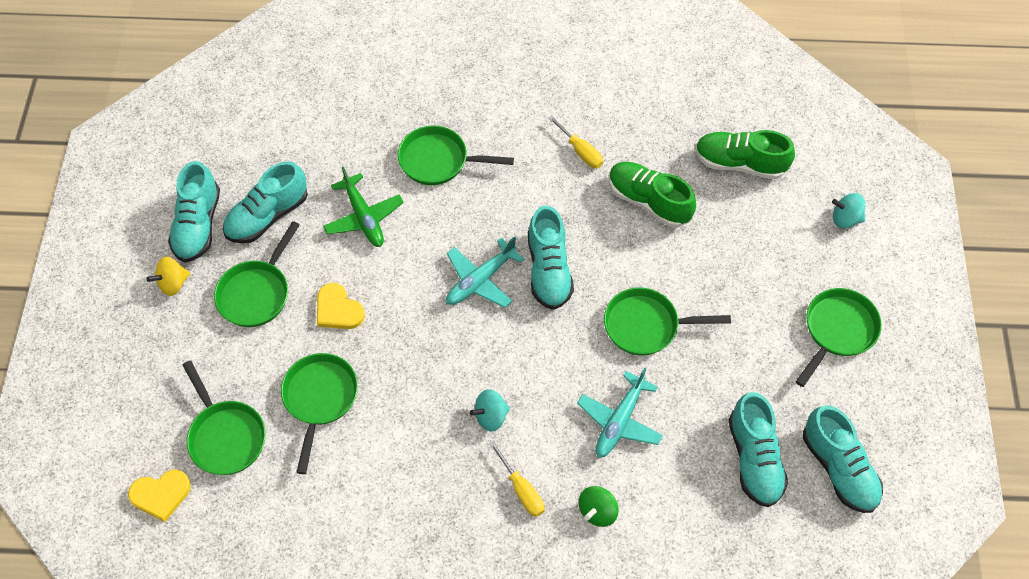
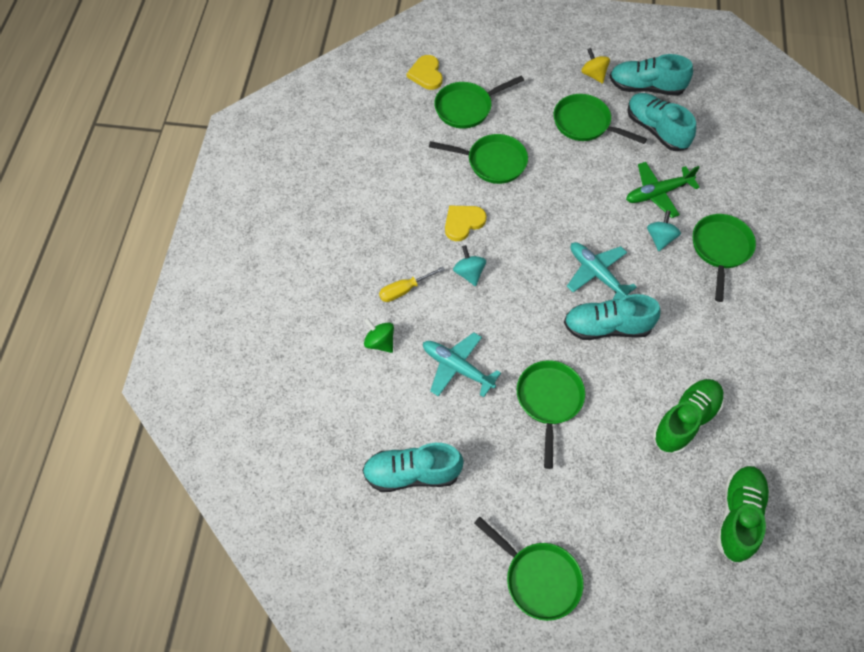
camera: 95 degrees right, 0 degrees up
yellow heart [317,283,365,329] -> yellow heart moved to [445,205,487,241]
yellow screwdriver [548,115,603,168] -> none
turquoise shoe [803,405,883,513] -> none
turquoise spinning top [832,193,865,228] -> turquoise spinning top moved to [647,210,681,251]

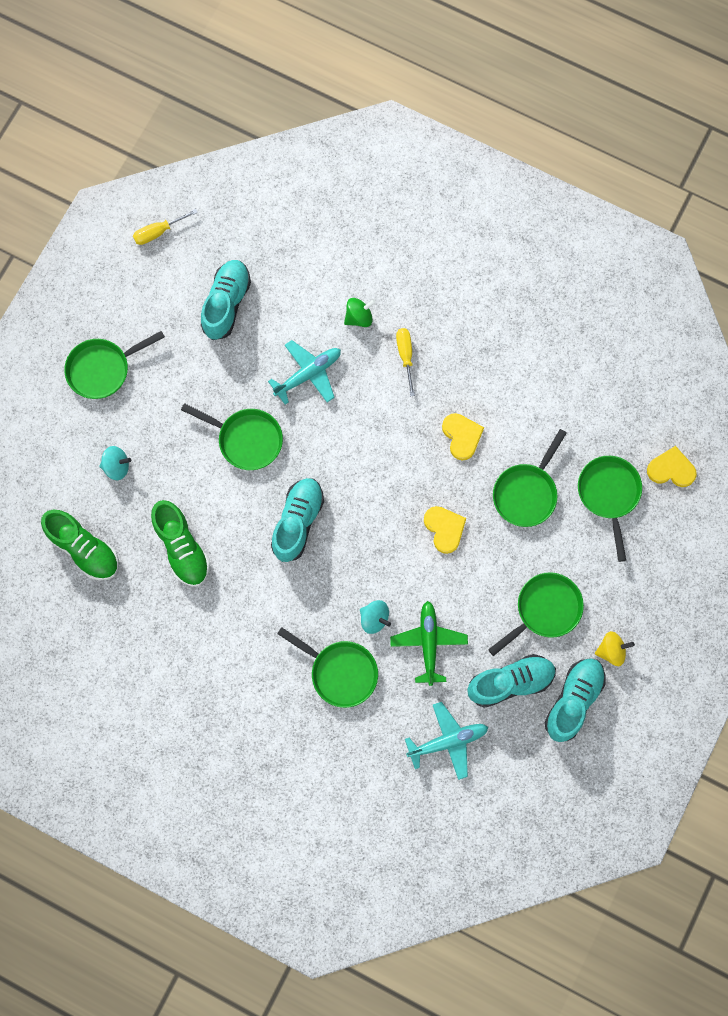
camera: 110 degrees right, 15 degrees up
turquoise spinning top [453,245,486,286] -> turquoise spinning top moved to [99,446,131,480]
turquoise plane [567,242,637,300] -> turquoise plane moved to [405,702,488,780]
none -> yellow screwdriver [133,209,198,245]
none -> yellow heart [424,506,466,554]

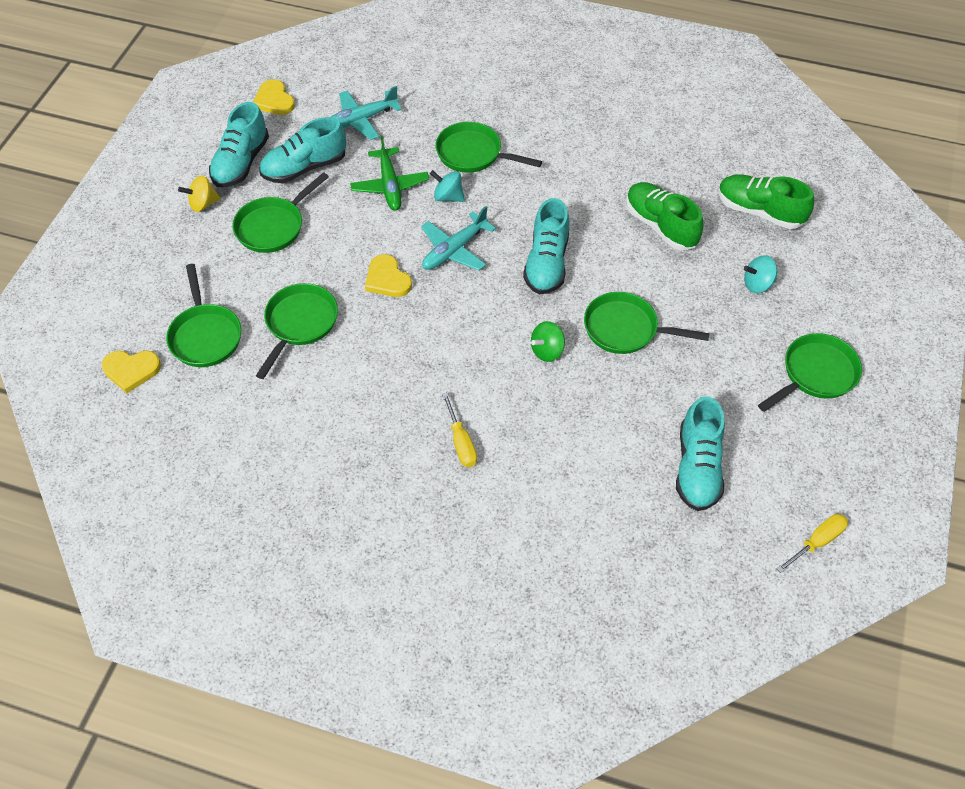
camera: 170 degrees right, 20 degrees down
turquoise plane [268,340,341,404] -> turquoise plane moved to [421,206,496,271]
green spinning top [344,298,376,327] -> green spinning top moved to [531,321,565,362]
yellow heart [442,413,484,460] -> yellow heart moved to [253,79,295,115]

